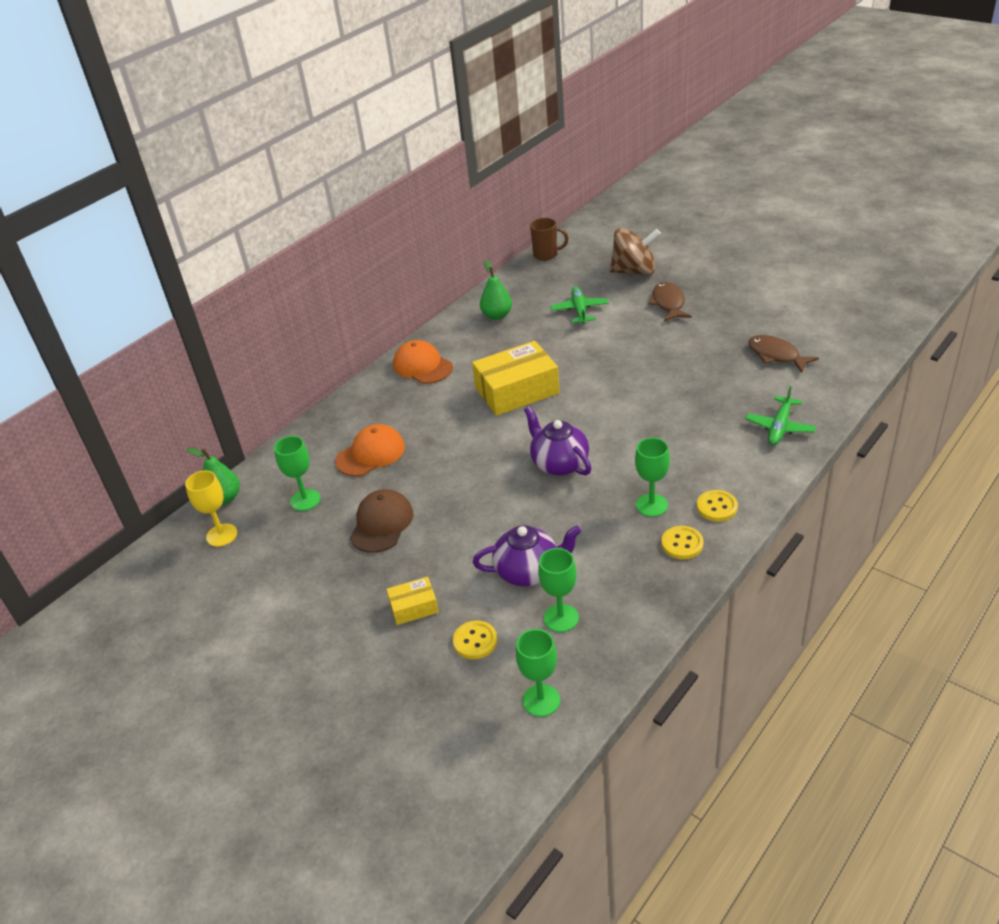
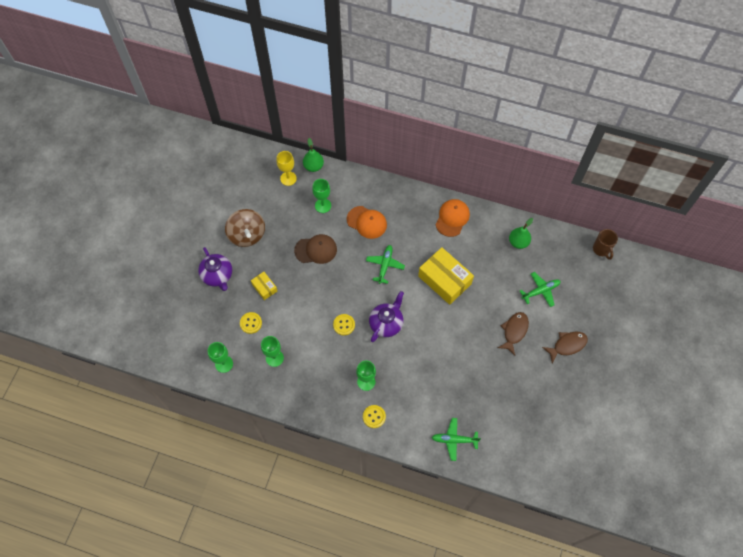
camera: 65 degrees right, 25 degrees up
purple teapot [473,525,581,587] -> purple teapot moved to [198,247,232,291]
brown spinning top [610,228,661,275] -> brown spinning top moved to [225,209,265,247]
yellow button [661,526,704,559] -> yellow button moved to [333,314,355,336]
brown fish [748,335,819,373] -> brown fish moved to [498,312,529,355]
none -> green plane [366,245,405,284]

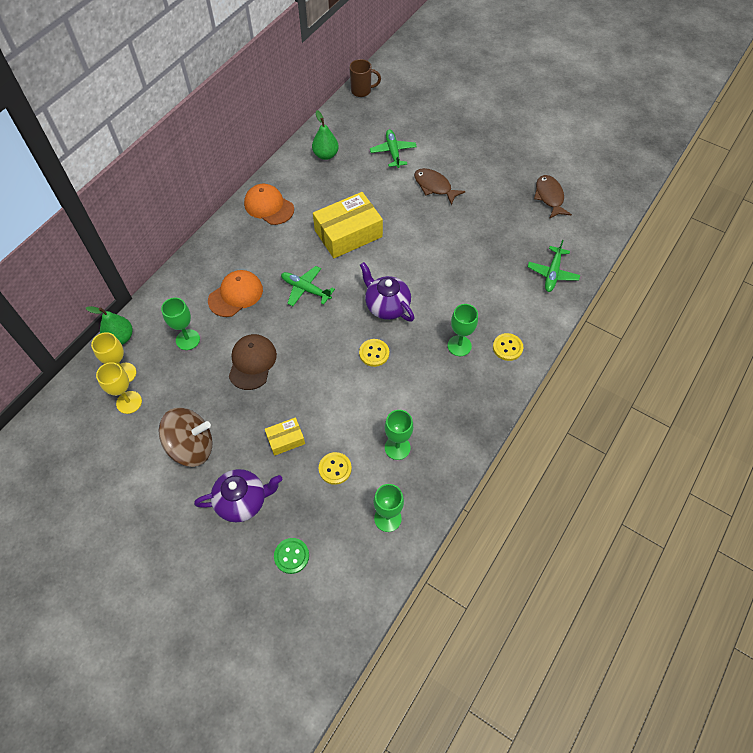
camera: 75 degrees left, 5 degrees down
brown fish [542,332,588,363] -> brown fish moved to [534,175,572,219]
none -> yellow goblet [96,362,142,414]
none -> green button [274,538,309,574]

